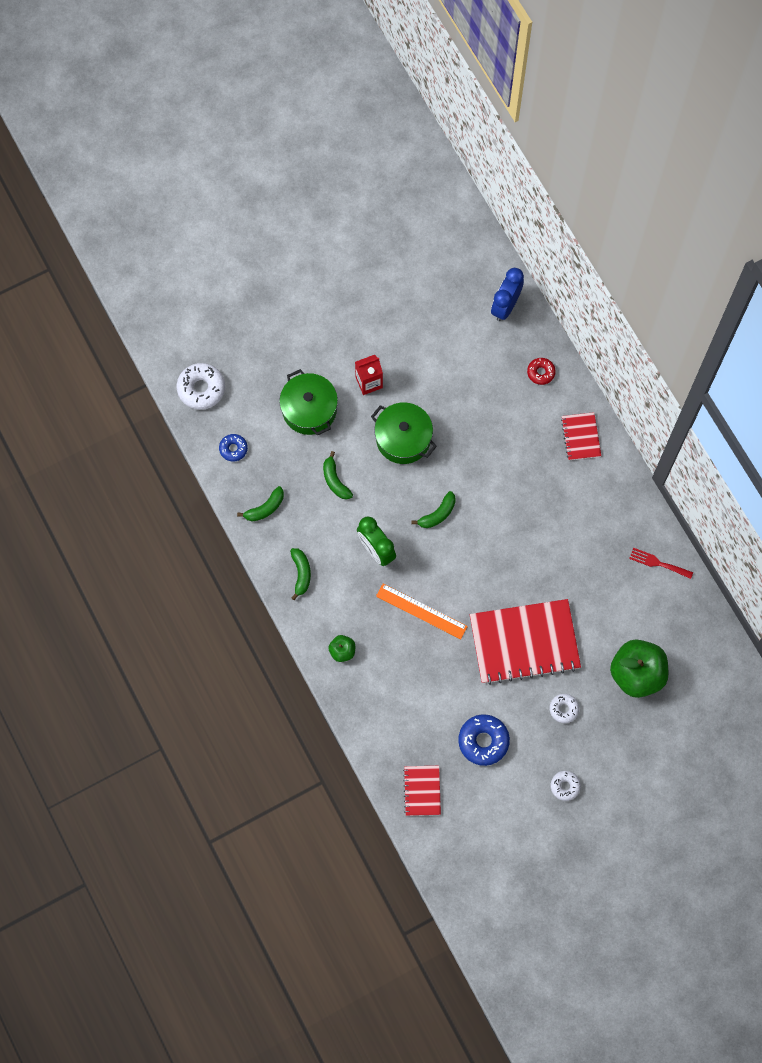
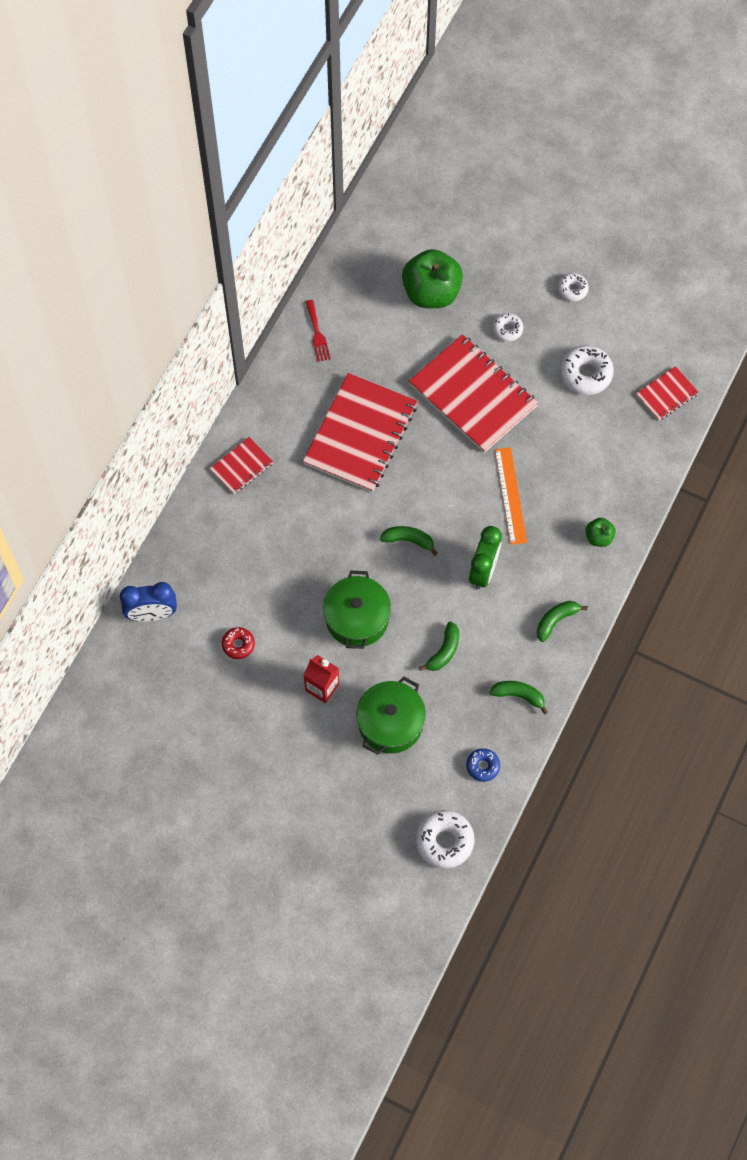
camera: 125 degrees left, 5 degrees down
blue donut [458,714,510,766] -> white donut [560,345,614,395]
red donut [527,358,556,385] -> red donut moved to [222,627,255,659]
none -> red notebook [303,373,417,492]

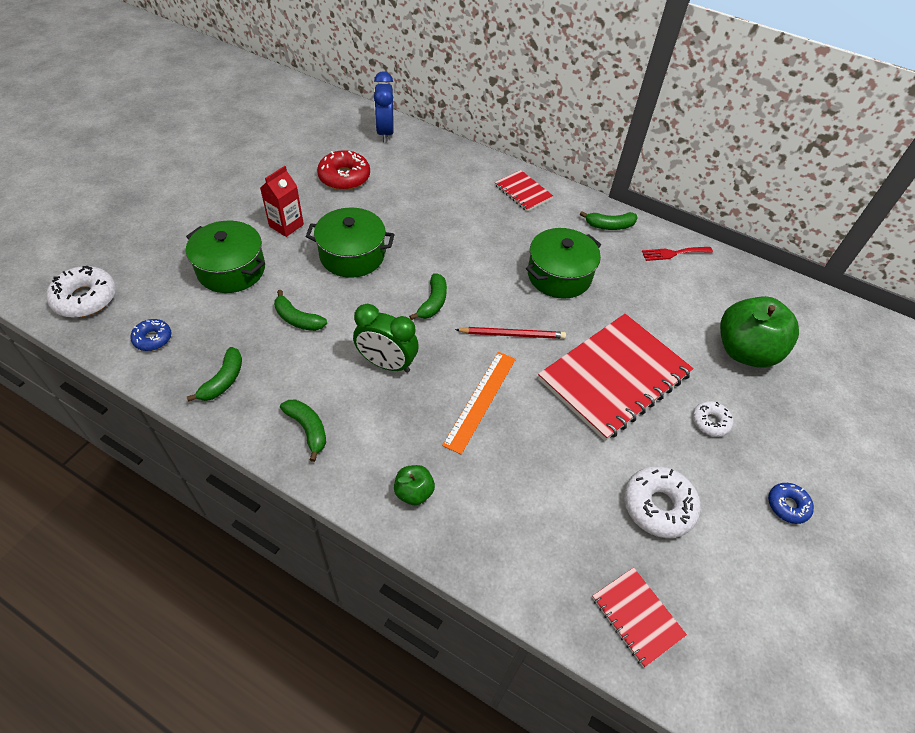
camera: 90 degrees right, 15 degrees down
red donut [222,627,255,659] -> red donut [317,150,370,190], size x1.71
red notebook [303,373,417,492] -> green pot [526,228,601,299]
orange ruler [495,447,527,545] -> orange ruler turned 60 degrees counterclockwise [442,352,516,454]
white donut [558,273,589,301] -> blue donut [768,483,814,524]
none -> red pencil [455,327,566,339]
none -> green banana [580,211,637,230]

